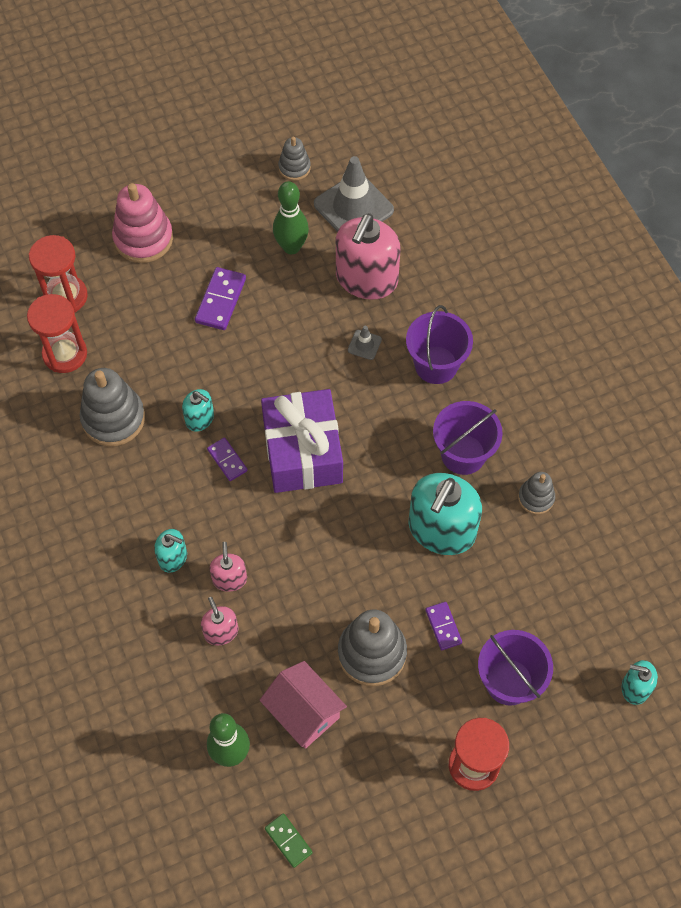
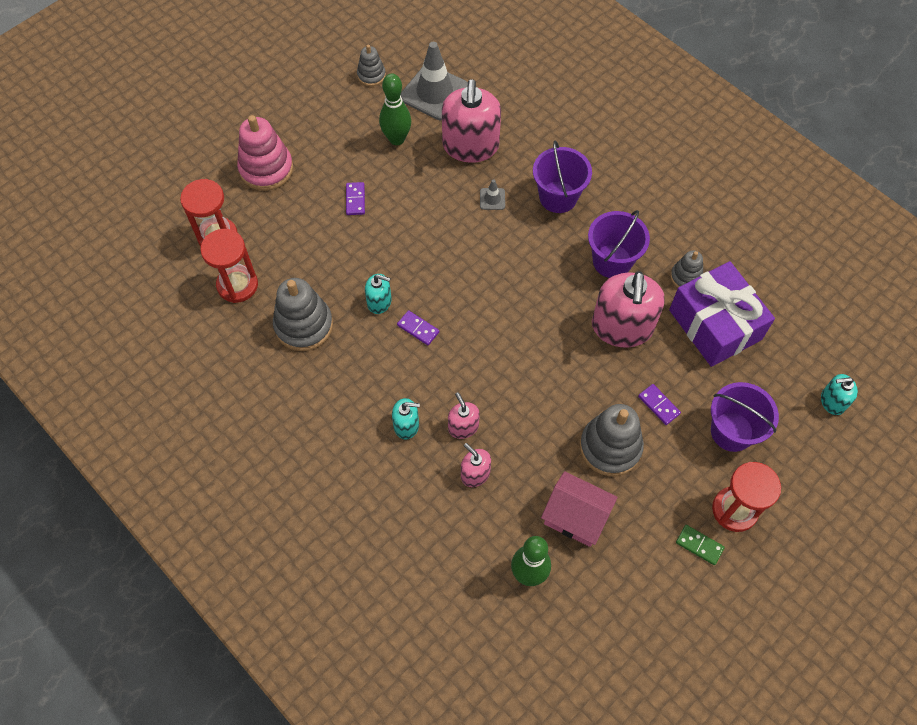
camera: 20 degrees left, 0 degrees up
purple domino [195,267,246,330] -> purple domino [346,182,365,215], size x0.63
purple gift [261,389,343,493] -> purple gift moved to [669,261,775,367]
green domino [265,813,313,868] -> green domino moved to [676,525,725,565]
turquoise soap dispenser [409,473,482,555] -> pink soap dispenser [592,271,665,348]

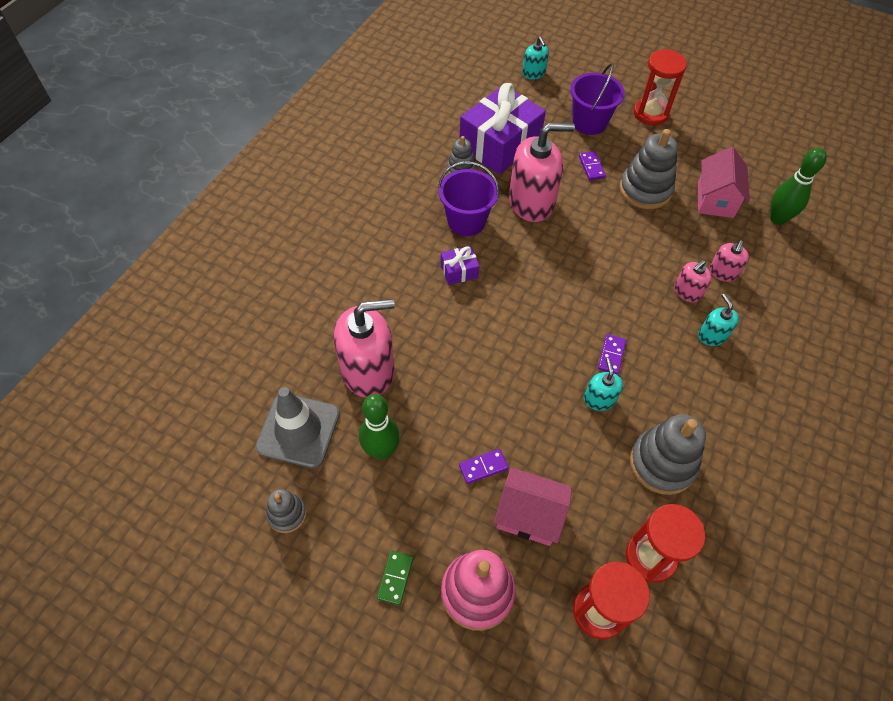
camera: 110 degrees left, 5 degrees down
grey traffic cone [480,179,505,210] -> none
purple bucket [533,141,592,213] -> none
purple domino [638,384,681,425] -> purple domino turned 45 degrees counterclockwise [579,151,606,180]
green domino [676,525,725,565] -> green domino moved to [377,551,413,605]
none -> purple gift [441,246,479,285]
none -> pink house [494,467,572,546]

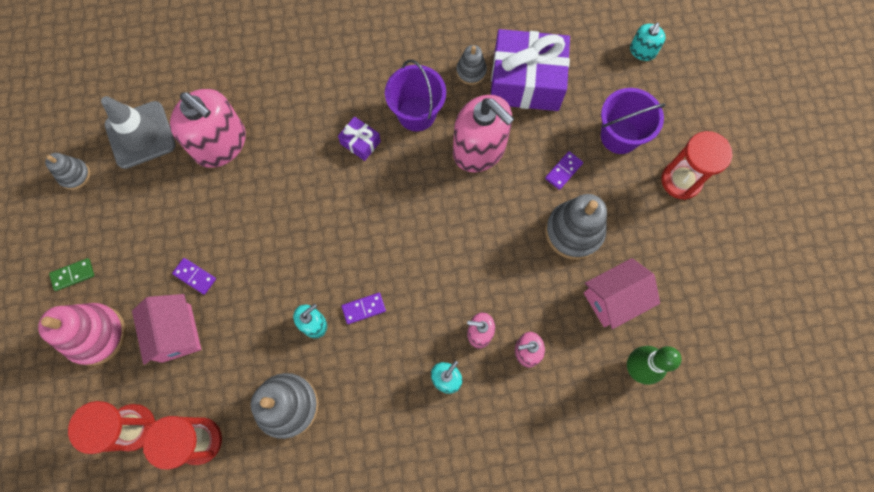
camera: 55 degrees right, 15 degrees up
green bowling pin [359,394,400,460] -> none

